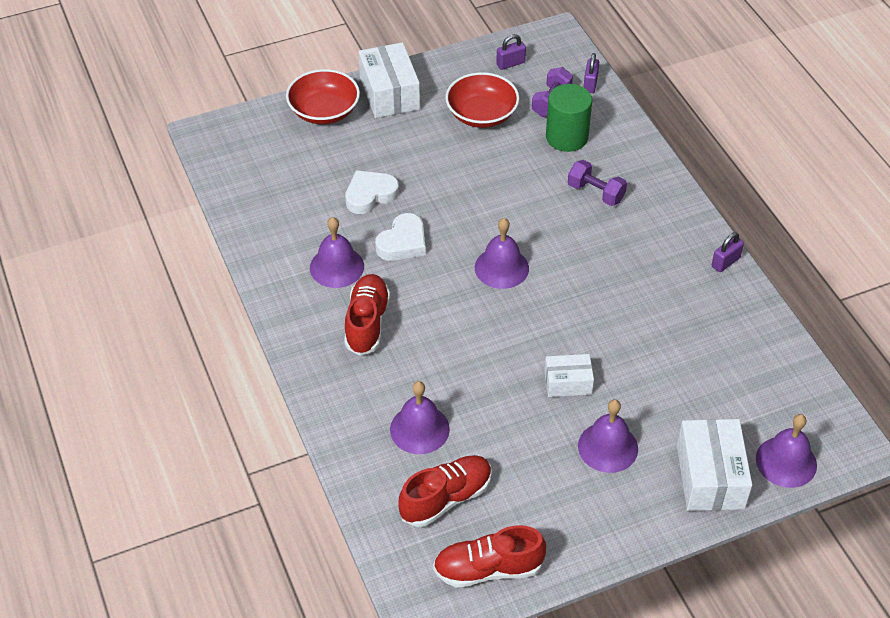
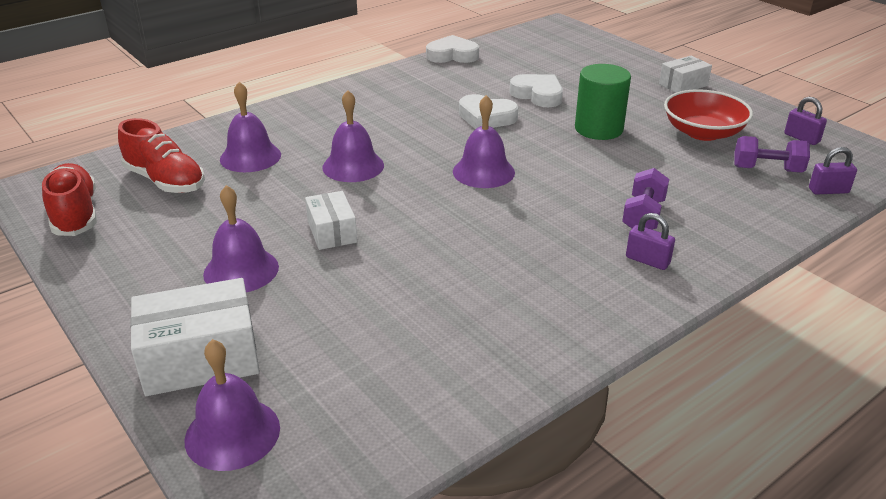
camera: 75 degrees right, 15 degrees down
red bowl [286,69,360,124] -> none
purple bell [310,217,364,288] -> purple bell moved to [322,90,384,182]
red shoe [344,274,390,356] -> none
white box [358,42,420,118] -> white box [659,55,712,93], size x0.59
green cylinder [546,84,592,152] -> green cylinder moved to [575,64,631,140]
purple padlock [712,232,744,272] -> purple padlock moved to [626,213,675,270]
none -> white heart [426,35,479,63]

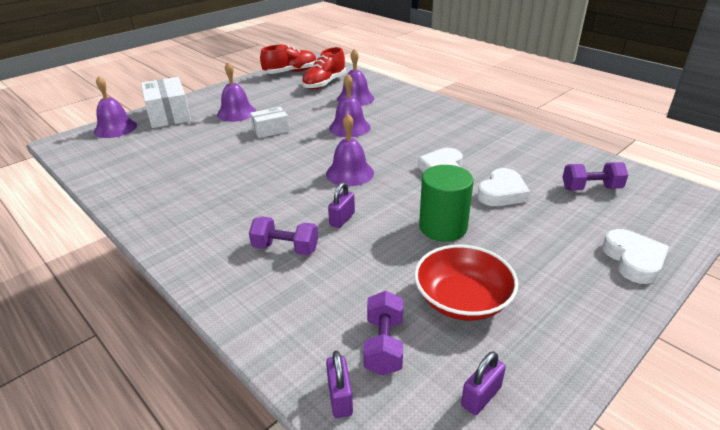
camera: 85 degrees right, 0 degrees up
white heart [426,35,479,63] -> white heart moved to [602,229,669,284]
purple padlock [626,213,675,270] -> purple padlock moved to [328,182,355,228]
white box [659,55,712,93] -> none
none -> purple dumbbell [563,162,628,191]

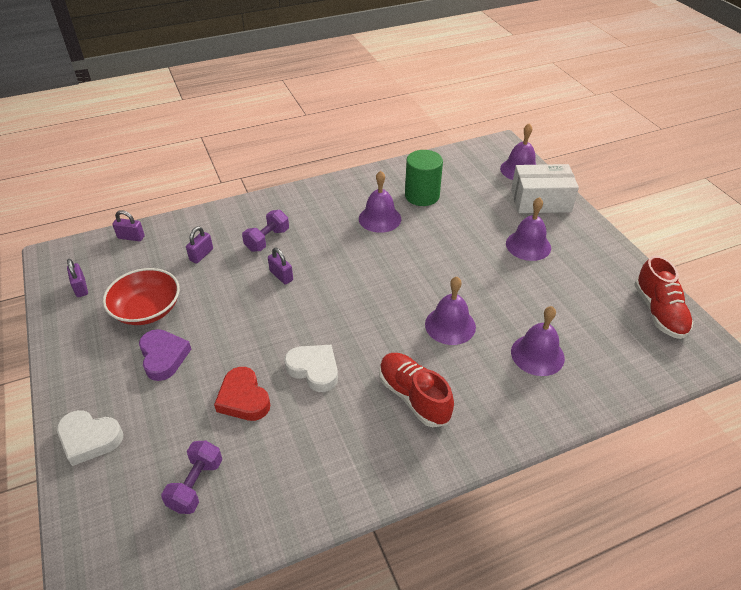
camera: 110 degrees right, 10 degrees up
white box [250,107,289,138] -> none
red shoe [302,47,346,89] -> red shoe moved to [379,353,454,427]
purple bell [326,114,374,186] -> purple bell moved to [359,171,401,233]
purple dumbbell [363,291,403,376] -> none
green cylinder [419,165,474,242] -> green cylinder moved to [405,150,443,206]
white heart [477,168,530,206] -> red heart [214,367,270,421]
none -> purple heart [139,329,191,381]
none -> purple padlock [186,226,213,263]

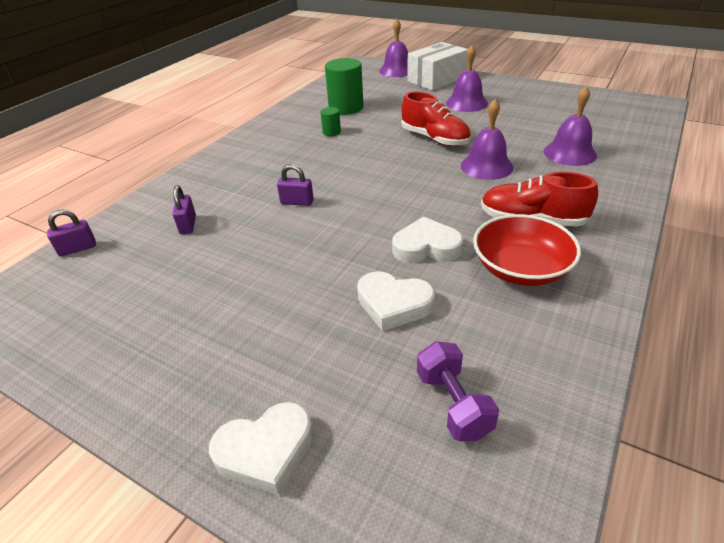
camera: 35 degrees left, 5 degrees down
purple padlock [67,259,88,297] -> none
red bowl [103,268,180,325] -> red bowl moved to [473,214,581,286]
purple heart [139,329,191,381] -> none
red heart [214,367,270,421] -> white heart [357,271,435,331]
purple dumbbell [242,210,289,252] -> none
purple bell [359,171,401,233] -> green cylinder [321,107,341,136]
red shoe [634,255,694,339] -> red shoe moved to [402,92,471,147]

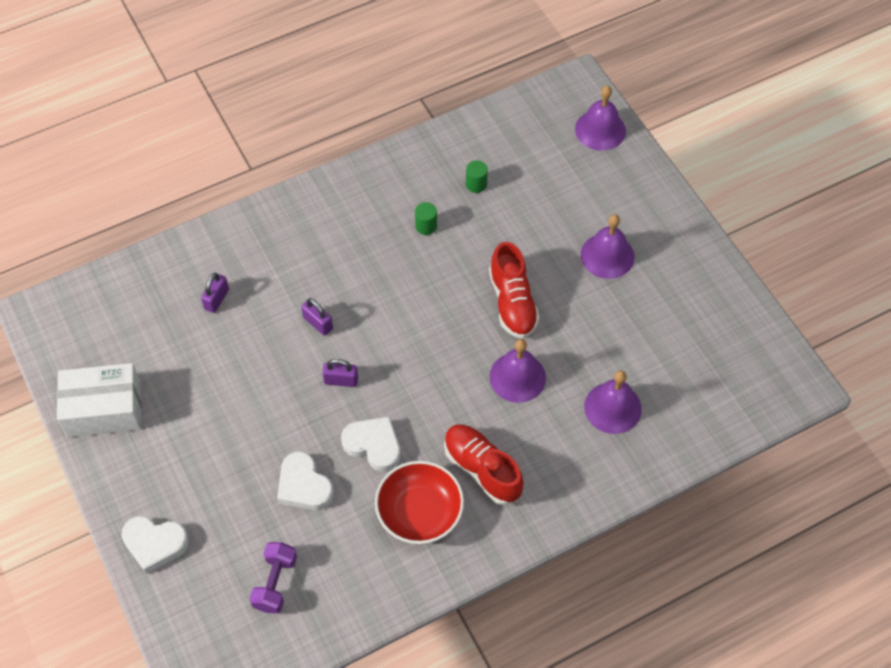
camera: 30 degrees right, 20 degrees up
purple padlock [47,210,96,257] -> purple padlock moved to [322,359,358,387]
green cylinder [325,58,364,115] -> green cylinder [466,160,488,193], size x0.48
white box [407,42,468,91] -> white box moved to [57,363,142,437]

